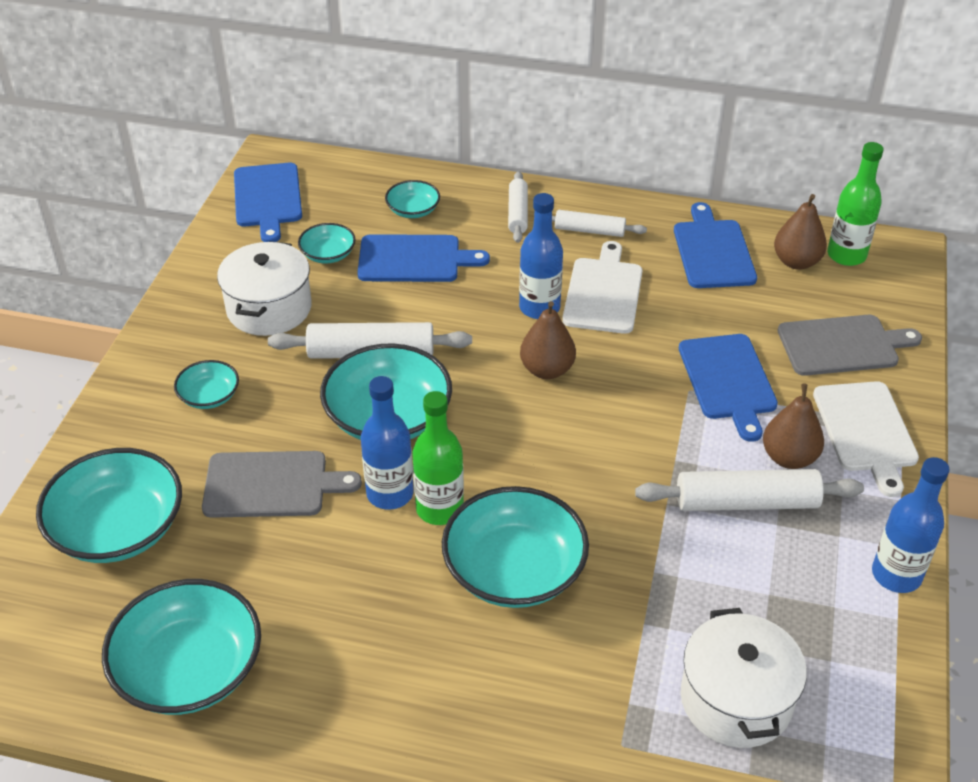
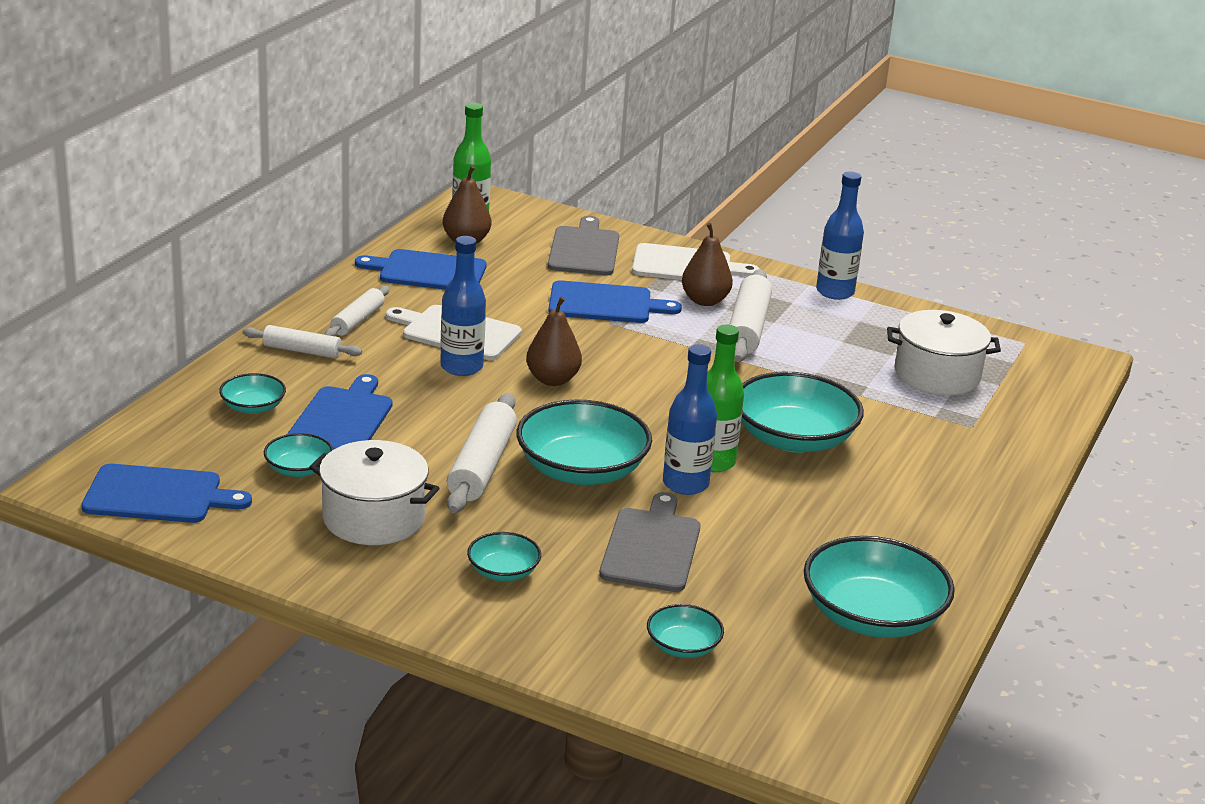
camera: 80 degrees left, 15 degrees down
turquoise bowl [36,448,182,563] -> turquoise bowl [647,604,724,658], size x0.50

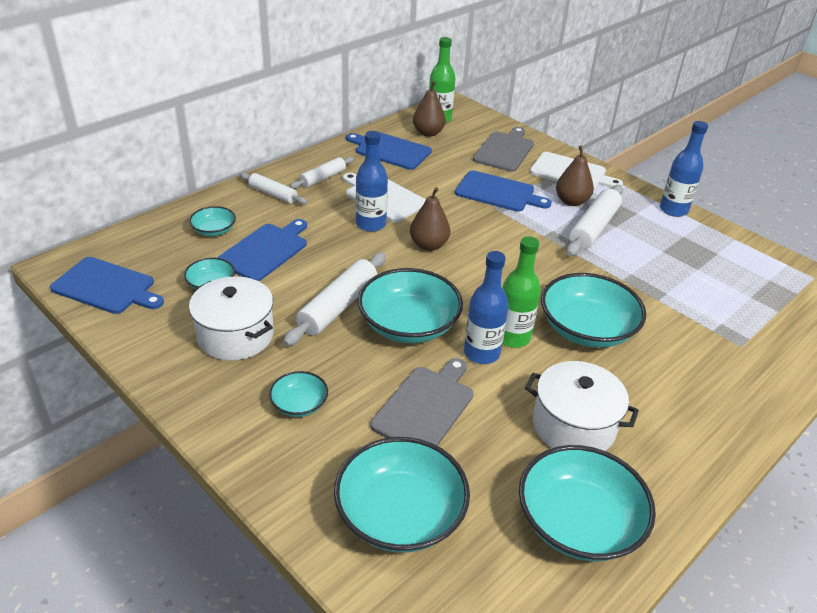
camera: 20 degrees right, 10 degrees up
turquoise bowl [647,604,724,658] -> turquoise bowl [334,437,470,553], size x2.00
white pot [887,310,1001,395] -> white pot moved to [525,361,639,451]

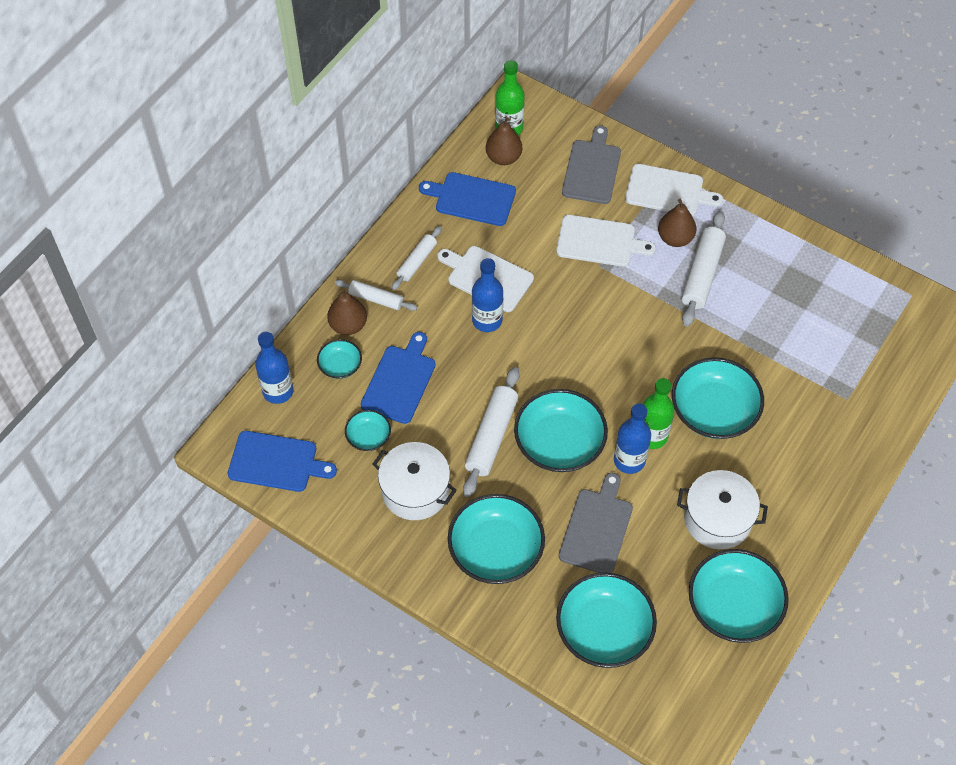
camera: 10 degrees left, 20 degrees up
turquoise bowl [269,371,328,417] -> turquoise bowl [448,494,545,584], size x2.00
brown pear [410,187,450,251] -> brown pear moved to [327,289,367,335]
blue cutting board [455,170,552,212] -> white cutting board [556,215,656,267]
blue bottle [660,121,708,217] -> blue bottle moved to [255,332,294,404]

